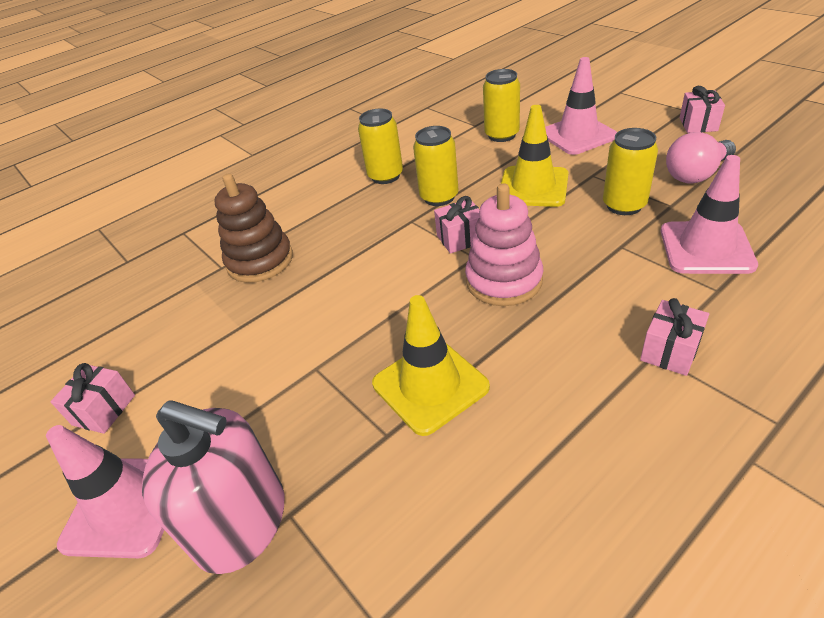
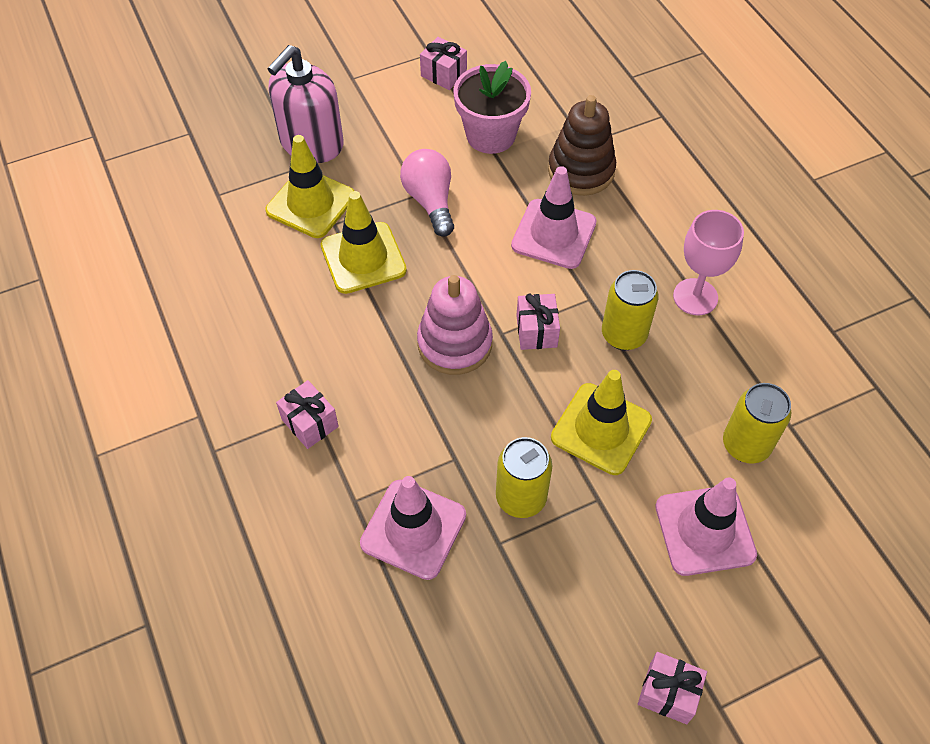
camera: 100 degrees right, 15 degrees up
pink traffic cone [46,425,164,558] -> pink traffic cone moved to [511,166,597,269]
yellow can [358,109,403,184] -> pink goblet [673,210,744,315]
pink light bulb [666,132,736,184] -> pink light bulb moved to [400,149,454,237]
none -> yellow traffic cone [266,135,354,238]
none -> pink flower pot [453,61,531,154]

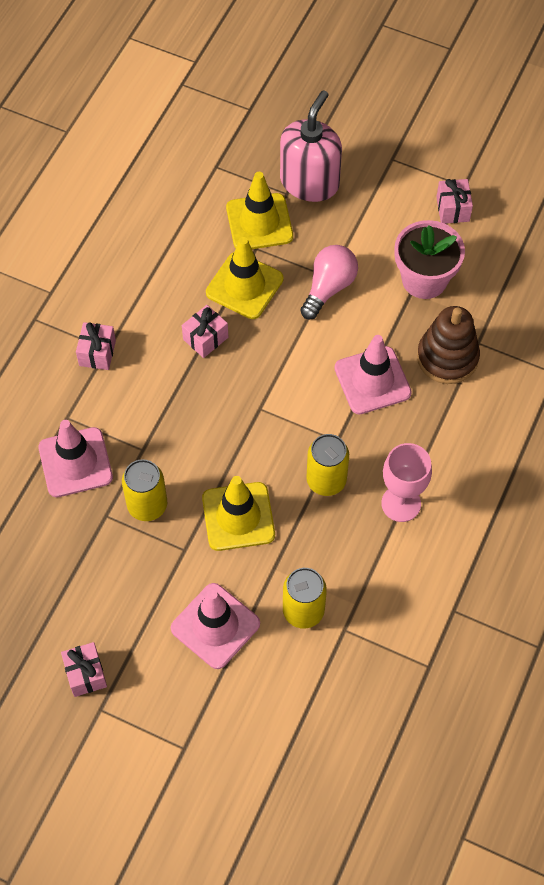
camera: 50 degrees right, 5 degrees up
pink soap dispenser [267,45,343,163] -> pink soap dispenser turned 120 degrees clockwise [280,90,342,202]
pink stacking toy [417,275,493,375] -> none
pink gift [516,294,560,350] -> pink gift moved to [182,305,228,358]

